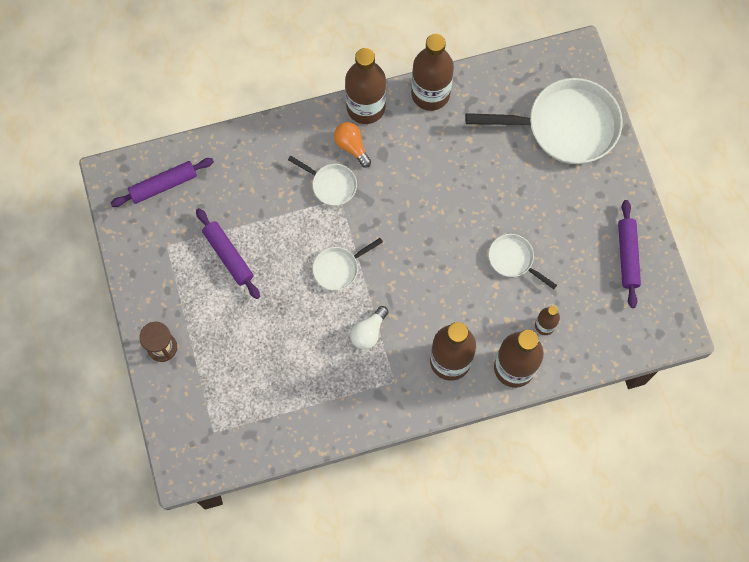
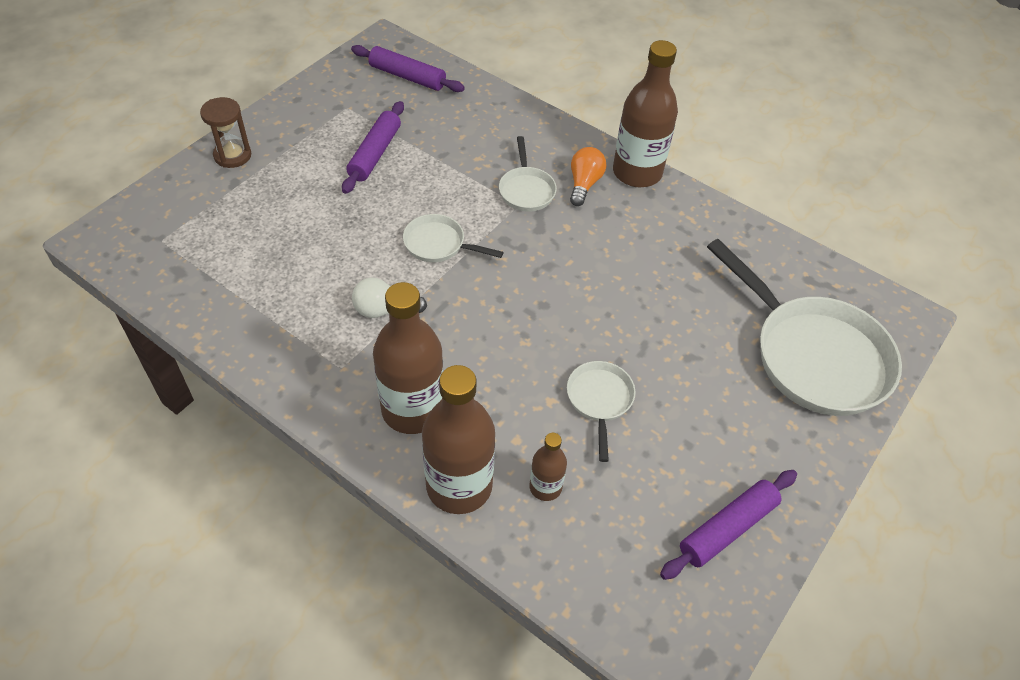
camera: 50 degrees right, 20 degrees down
brown bottle [411,34,454,111] -> none

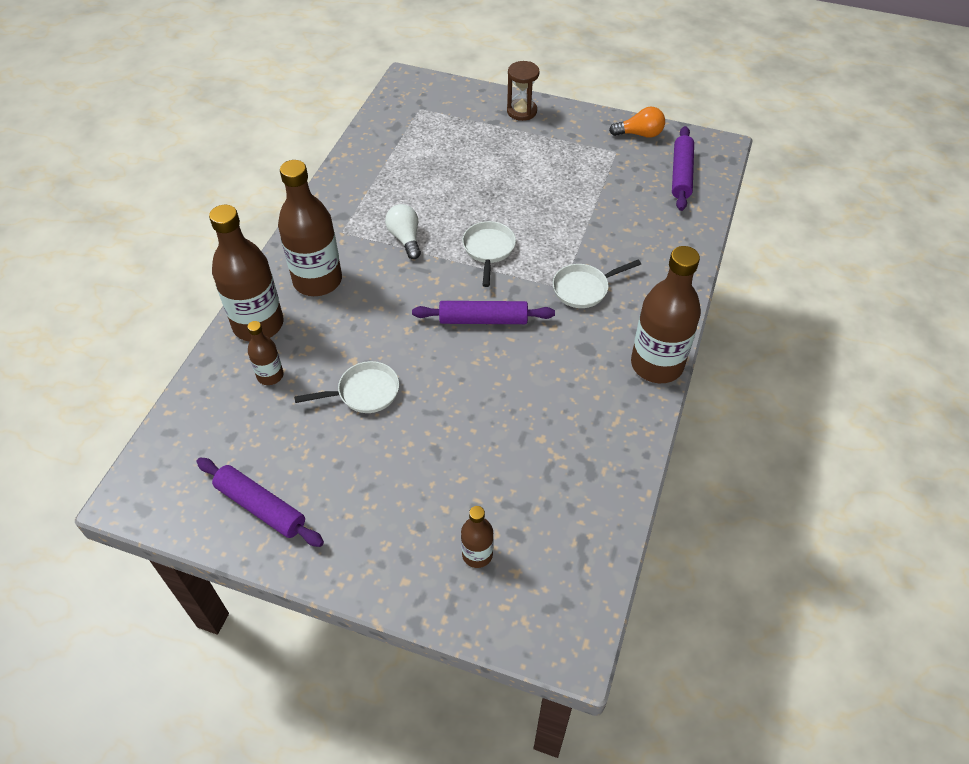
camera: 75 degrees right, 0 degrees up
purple rolling pin [342,101,404,194] -> purple rolling pin moved to [412,301,555,324]
orange light bulb [570,147,606,206] -> orange light bulb moved to [609,107,665,138]
white pan [707,239,902,416] -> brown bottle [461,506,494,568]

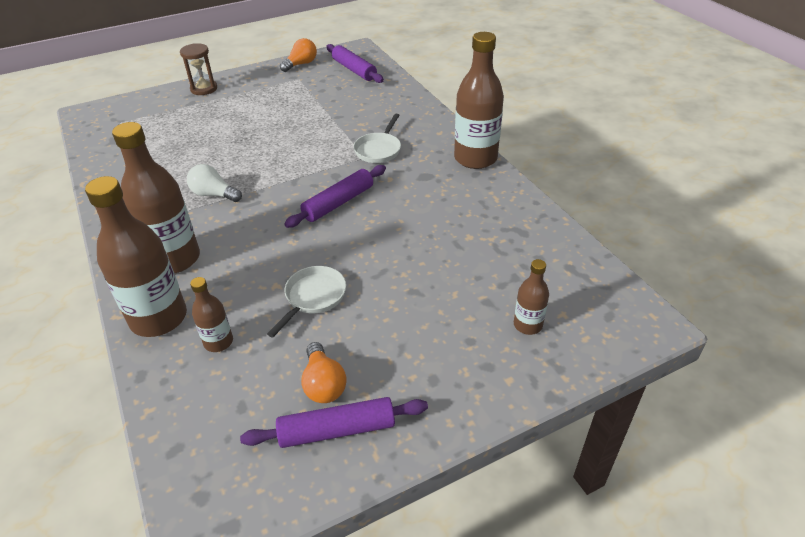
camera: 45 degrees left, 10 degrees down
white pan [462,221,516,287] -> none
none -> orange light bulb [301,342,347,403]

